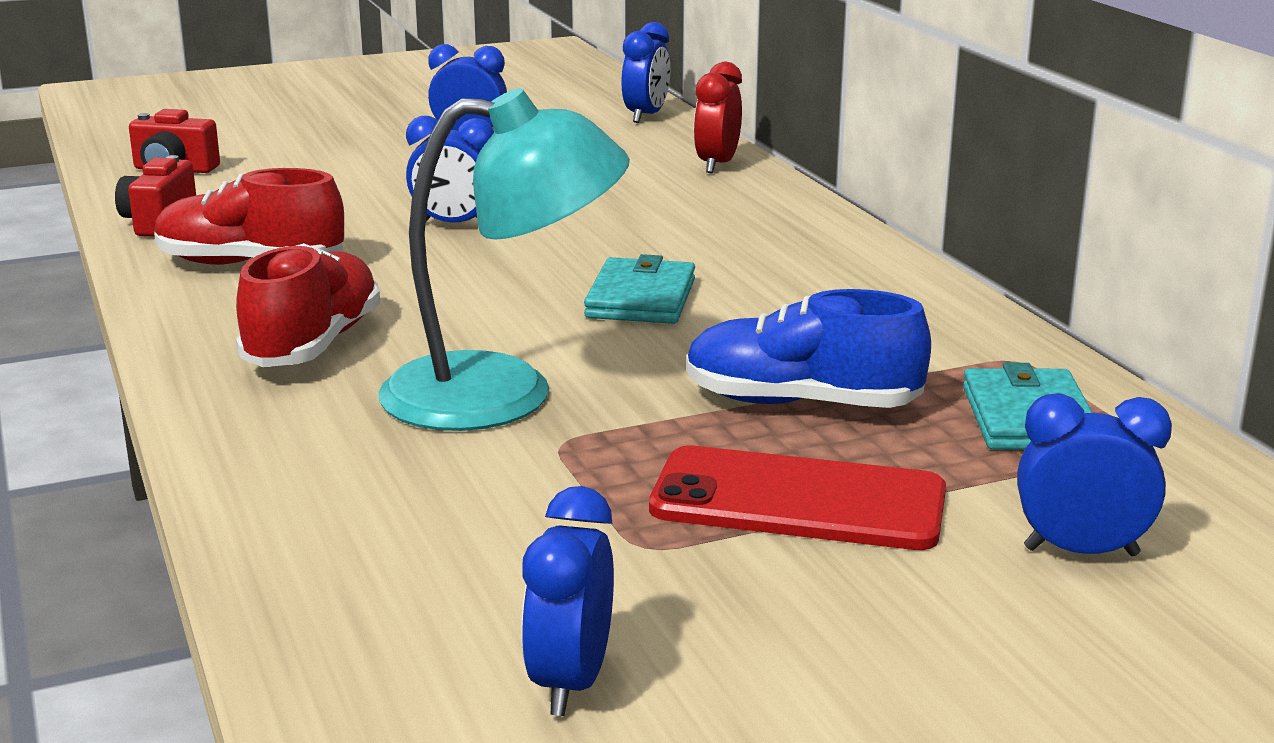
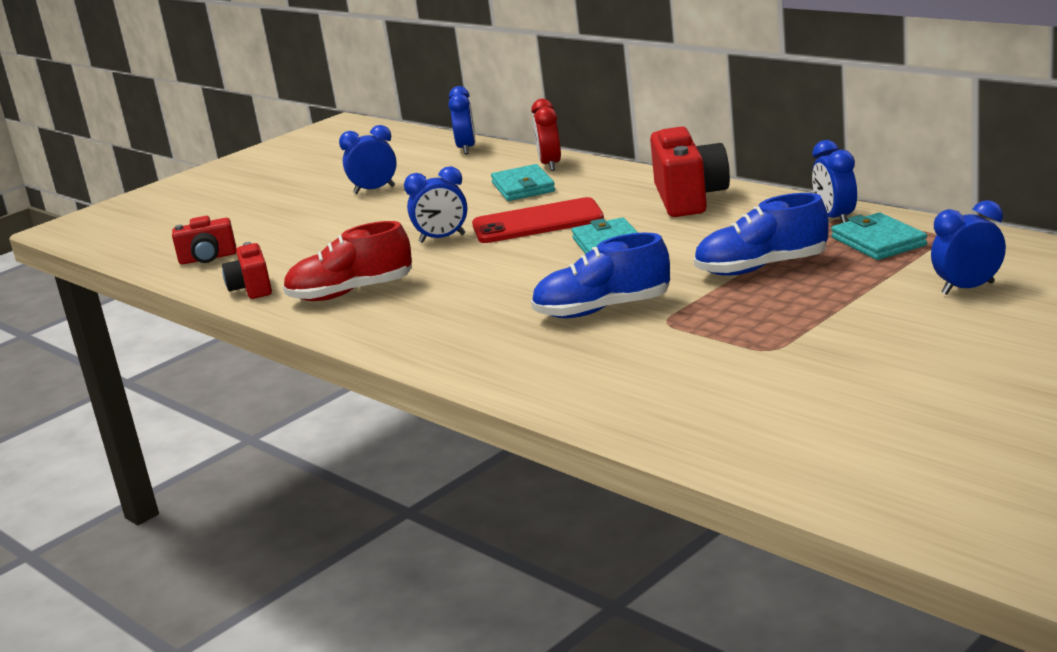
camera: 20 degrees left, 0 degrees up
red shoe [236,243,380,367] -> none
turquoise lamp [378,88,630,431] -> blue shoe [531,233,670,318]
blue clock [521,486,614,716] -> blue clock moved to [812,140,857,223]
red phone [649,445,946,550] -> red phone moved to [472,197,604,243]
none -> turquoise wallet [491,164,555,201]
none -> red camera [650,126,730,217]

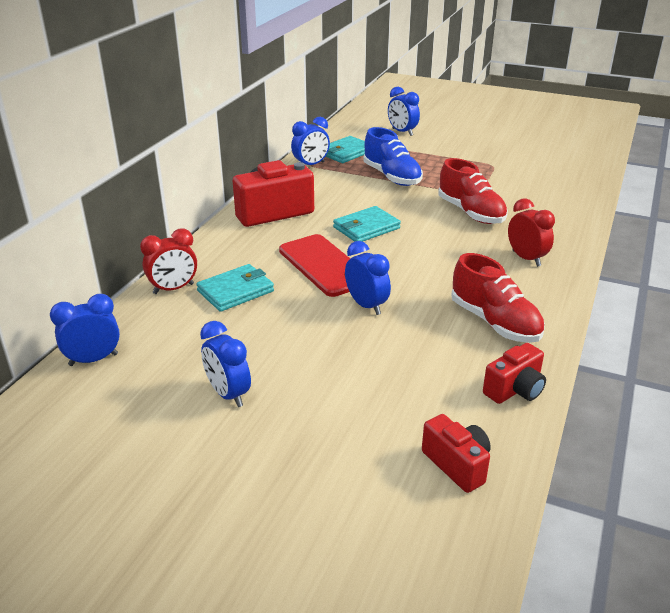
camera: 115 degrees left, 10 degrees up
blue shoe [531,233,670,318] -> red shoe [438,158,508,224]
none -> red clock [508,198,555,267]

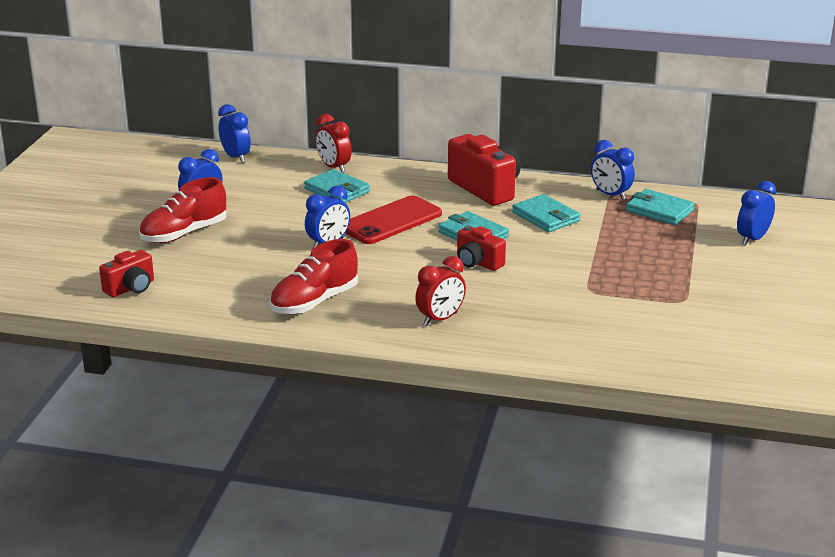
camera: 80 degrees right, 5 degrees down
blue shoe [363,127,423,186] -> none
red shoe [438,158,508,224] -> red shoe moved to [139,177,227,243]
red camera [483,343,546,404] -> red camera moved to [457,225,506,271]
none -> turquoise wallet [512,194,580,232]

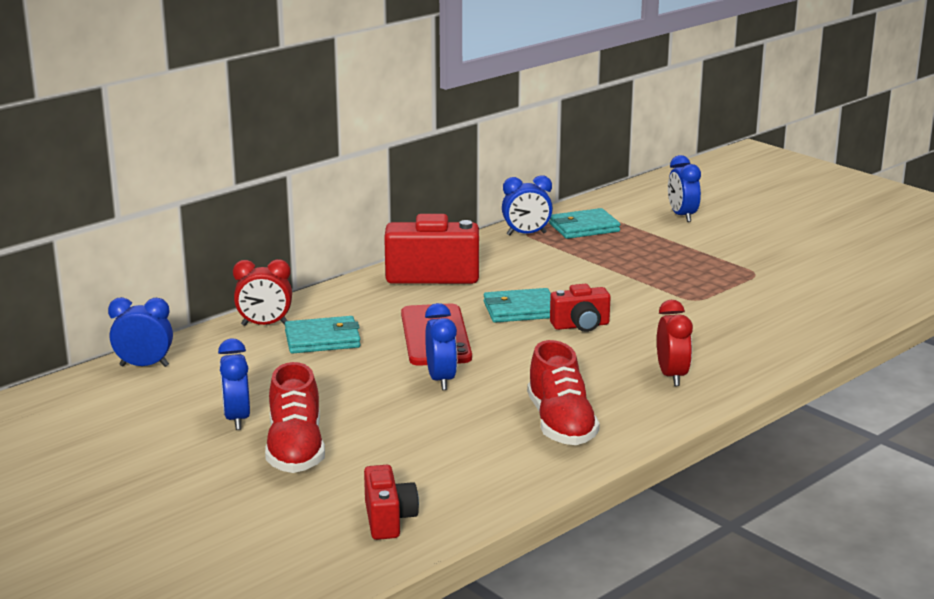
camera: 55 degrees left, 5 degrees down
turquoise wallet [512,194,580,232] -> none

